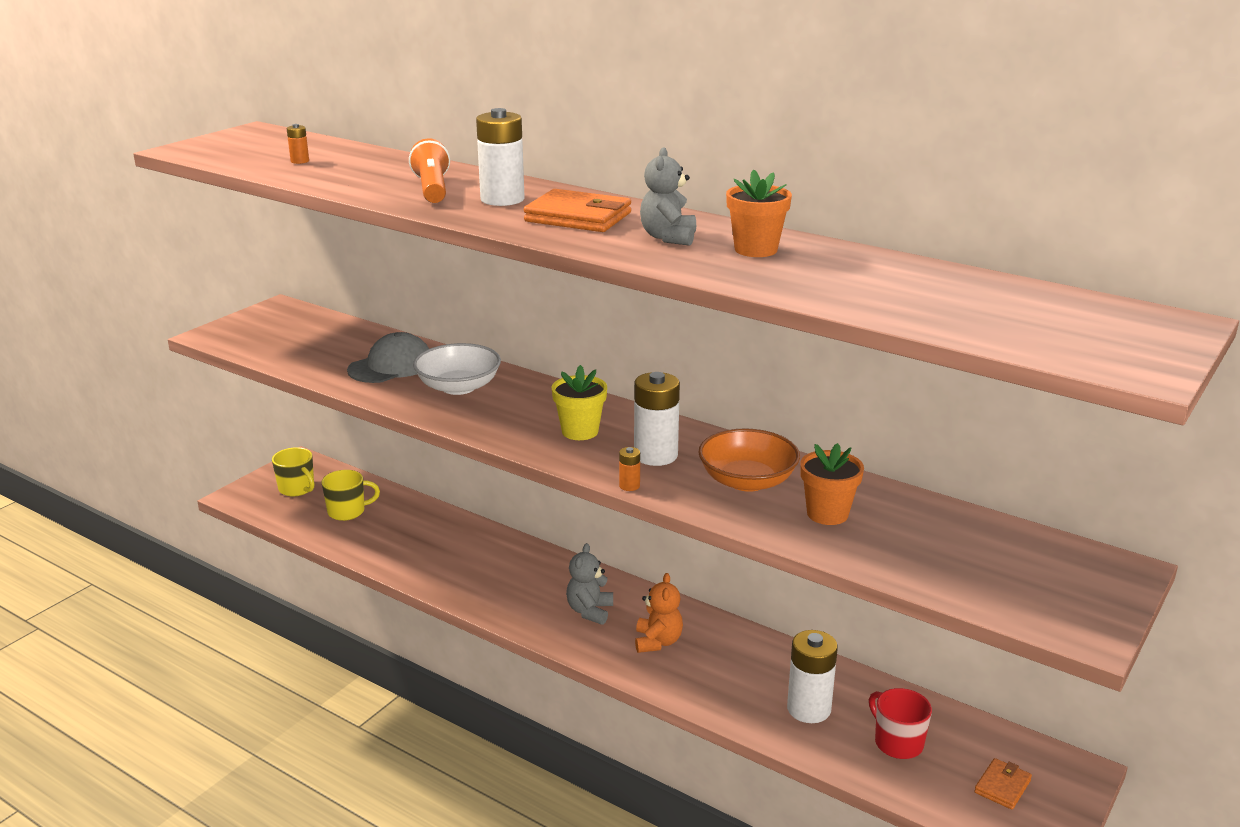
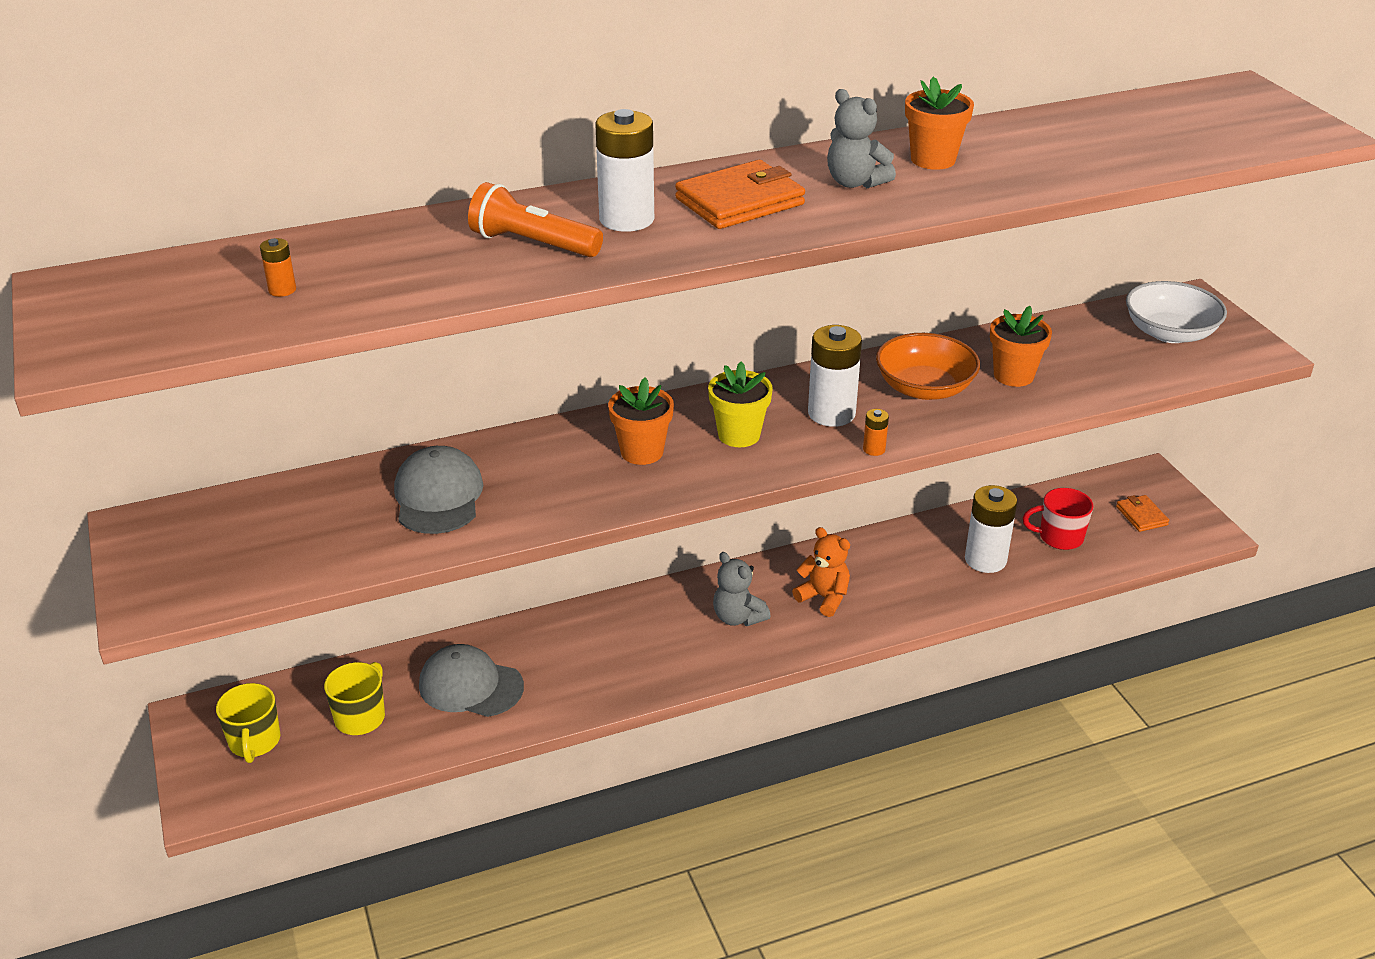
camera: 55 degrees left, 10 degrees up
yellow mug [272,447,314,496] -> yellow mug turned 90 degrees clockwise [216,683,280,763]
white bowl [413,343,501,395] -> white bowl moved to [1126,281,1227,343]
none -> grey cap [419,644,524,717]
none -> orange flower pot [608,377,674,465]

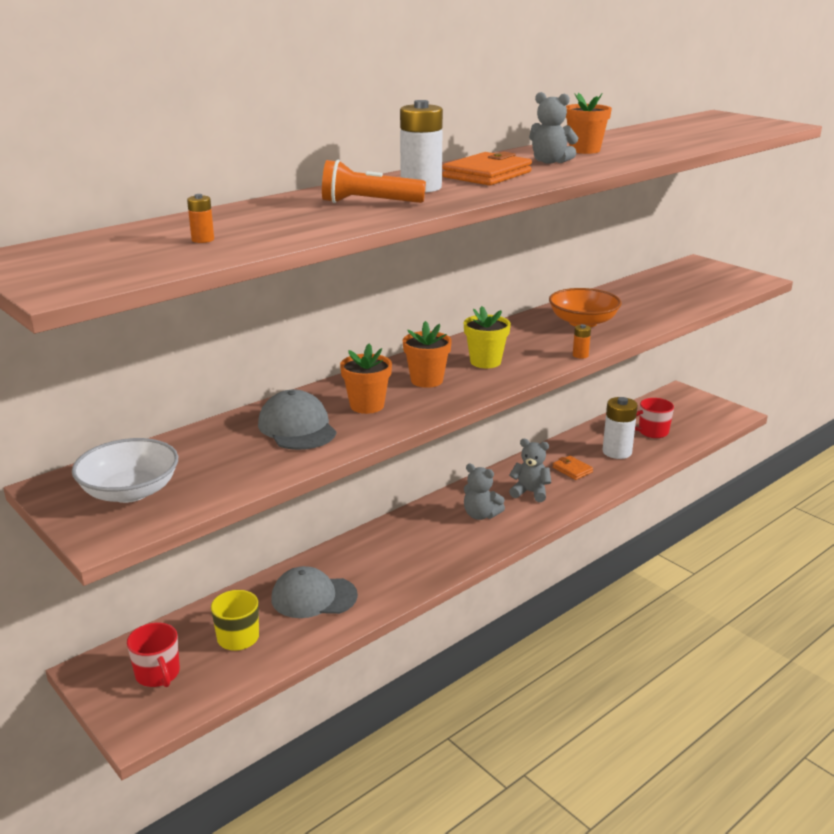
camera: 20 degrees left, 10 degrees down
yellow mug [216,683,280,763] -> red mug [127,622,180,687]
orange teddy bear [792,527,850,617] -> grey teddy bear [509,439,551,502]
white battery [808,325,862,427] -> none
orange flower pot [990,306,1052,387] -> orange flower pot moved to [340,344,392,414]
orange wallet [1116,495,1169,532] -> orange wallet moved to [553,456,593,480]
white bowl [1126,281,1227,343] -> white bowl moved to [72,438,178,503]

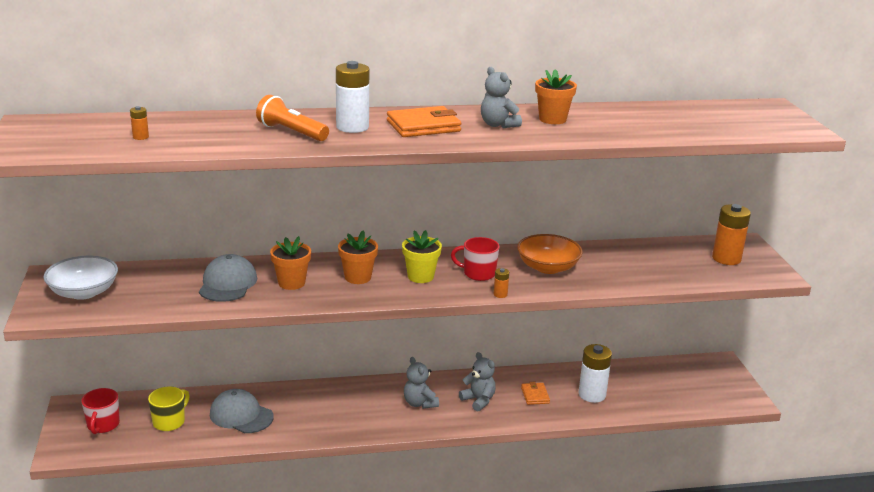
camera: 30 degrees right, 0 degrees up
red mug [635,398,674,438] -> red mug moved to [451,237,500,281]
none -> orange battery [712,204,751,265]

